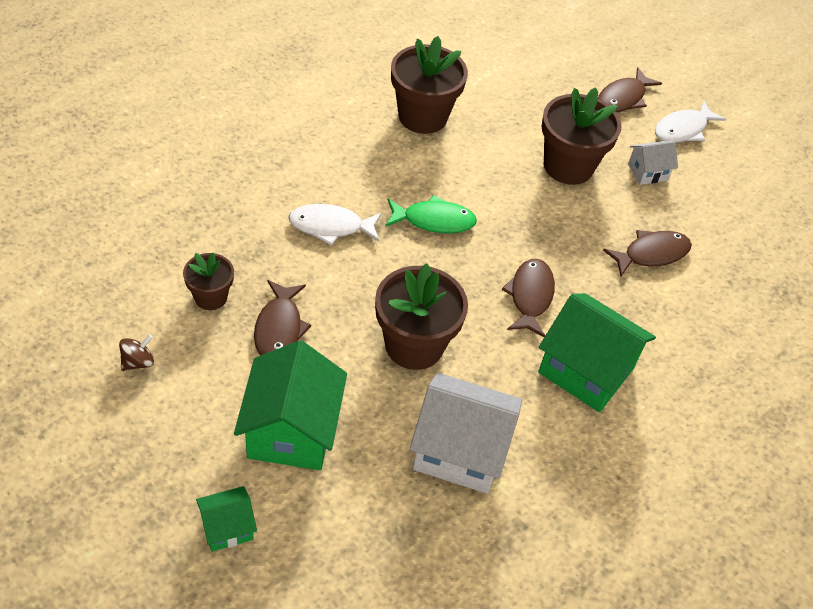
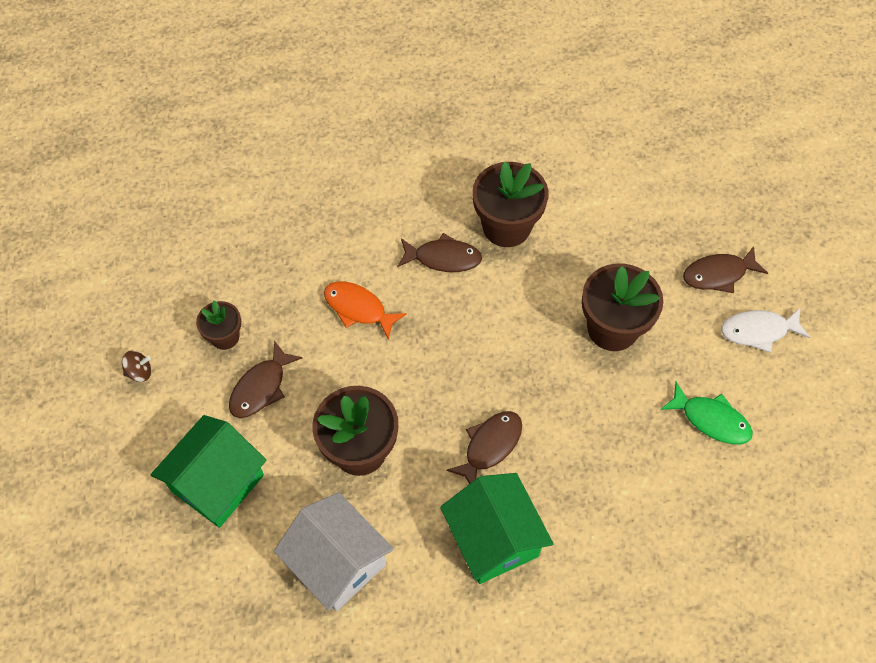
camera: 35 degrees right, 10 degrees up
green house [196,486,257,552] -> none
white fish [288,204,382,246] -> orange fish [324,281,407,339]
green fish [385,195,477,233] -> green fish moved to [660,382,753,444]
brown fish [603,230,692,276] -> brown fish moved to [397,233,482,272]
white house [628,141,678,185] -> none

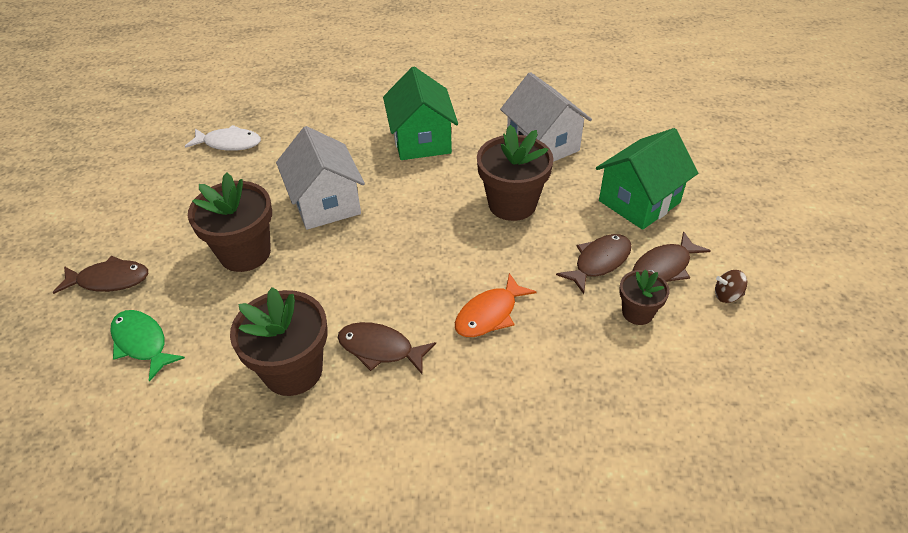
camera: 165 degrees left, 15 degrees down
orange fish [324,281,407,339] -> orange fish turned 90 degrees clockwise [455,273,537,337]
brown fish [446,411,522,484] -> brown fish moved to [632,231,711,282]
green fish [660,382,753,444] -> green fish moved to [110,310,185,382]
white fish [721,308,810,353] -> white fish moved to [185,125,261,151]
none -> white house [276,126,365,230]

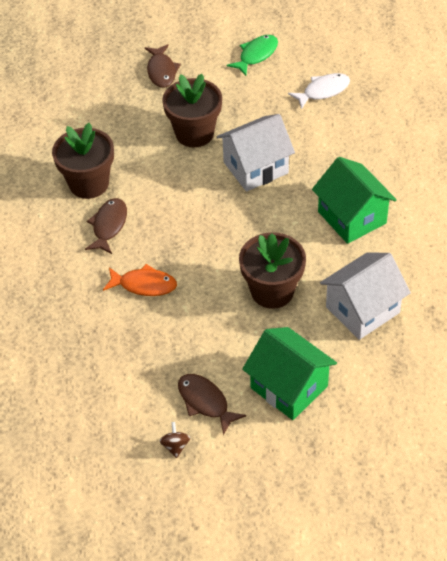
camera: 85 degrees right, 5 degrees up
green fish [110,310,185,382] -> green fish moved to [227,35,278,76]
white fish [185,125,261,151] -> white fish turned 120 degrees counterclockwise [288,73,350,109]
green house [383,67,458,160] -> green house turned 75 degrees clockwise [312,157,397,244]
orange fish [455,273,537,337] -> orange fish turned 150 degrees clockwise [103,264,177,296]
brown fish [556,234,632,294] -> none
brown flower pot [619,270,669,325] -> none

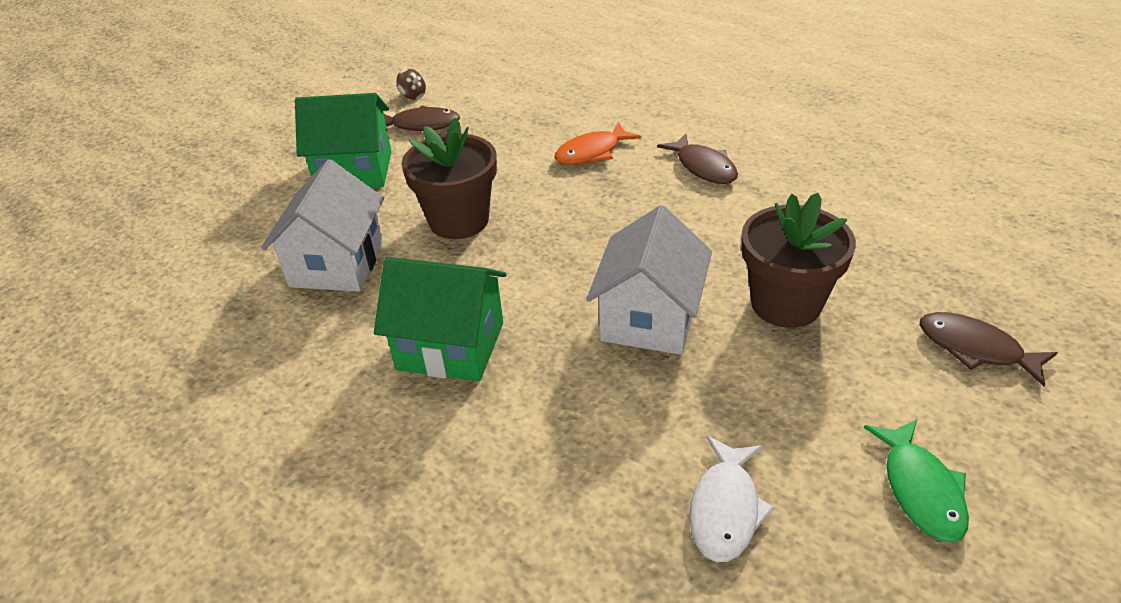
camera: 135 degrees right, 10 degrees down
brown flower pot [52,123,114,199] -> none

